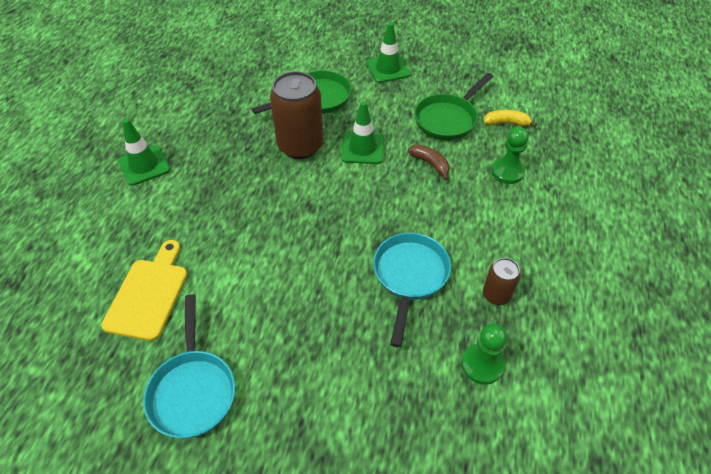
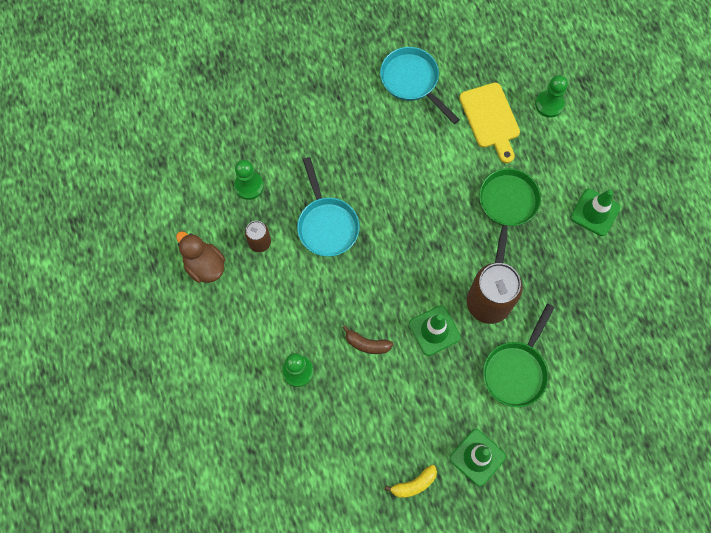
camera: 150 degrees right, 20 degrees up
green pan [414,73,493,140] -> green pan moved to [479,168,541,263]
yellow banana [484,110,537,127] -> yellow banana moved to [385,465,437,498]
none -> brown duck [176,231,225,283]
none -> green pawn [535,75,568,118]

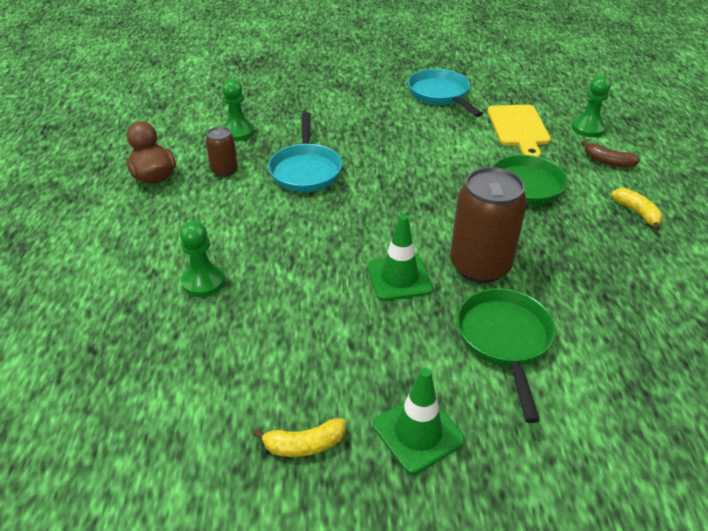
camera: 15 degrees right, 30 degrees down
brown banana [342,325,393,354] -> brown banana moved to [581,140,640,168]
green pan [483,304,555,407] -> green pan turned 135 degrees clockwise [457,288,556,423]
green traffic cone [571,189,620,236] -> yellow banana [611,188,663,230]

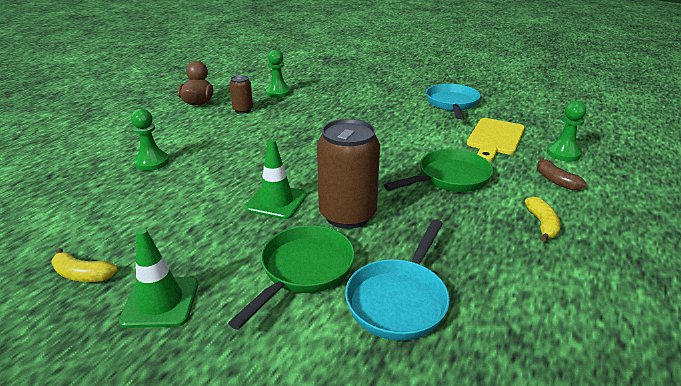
camera: 30 degrees right, 10 degrees down
turquoise pan [268,112,342,192] -> turquoise pan moved to [345,219,450,341]

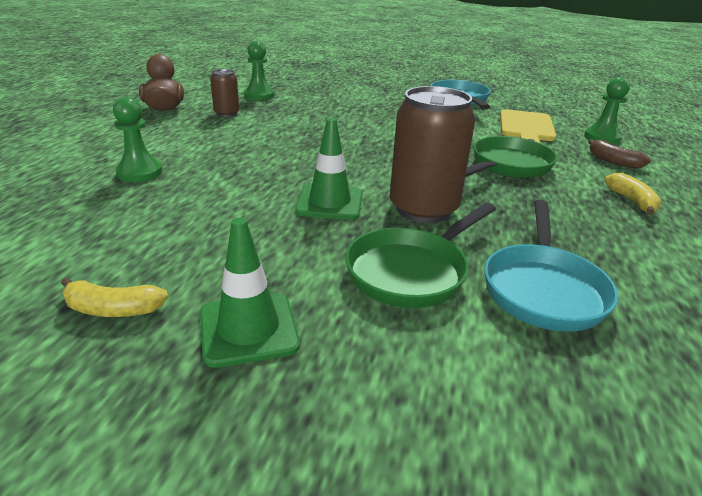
camera: 15 degrees left, 0 degrees up
green pan [228,225,355,330] -> green pan turned 150 degrees counterclockwise [345,203,496,308]

